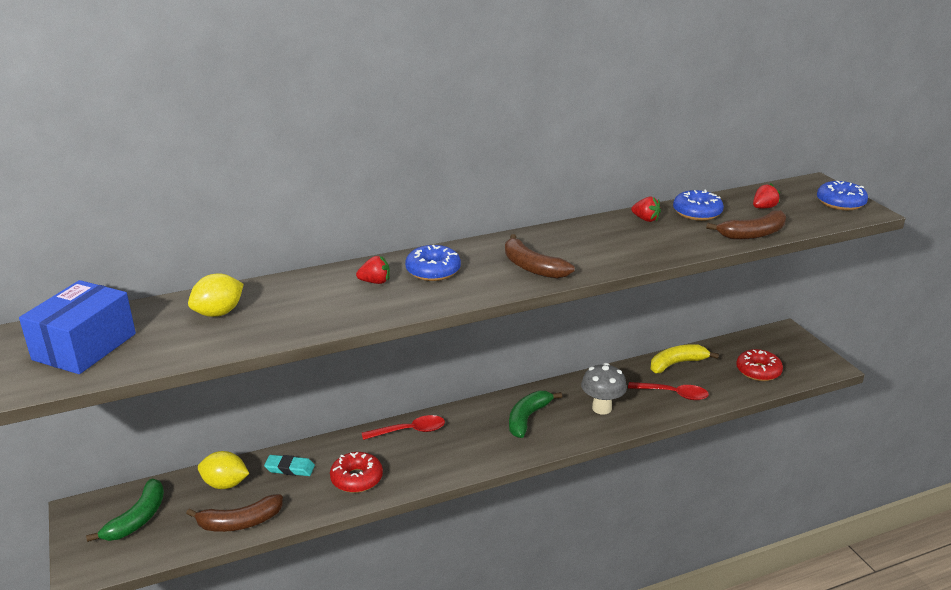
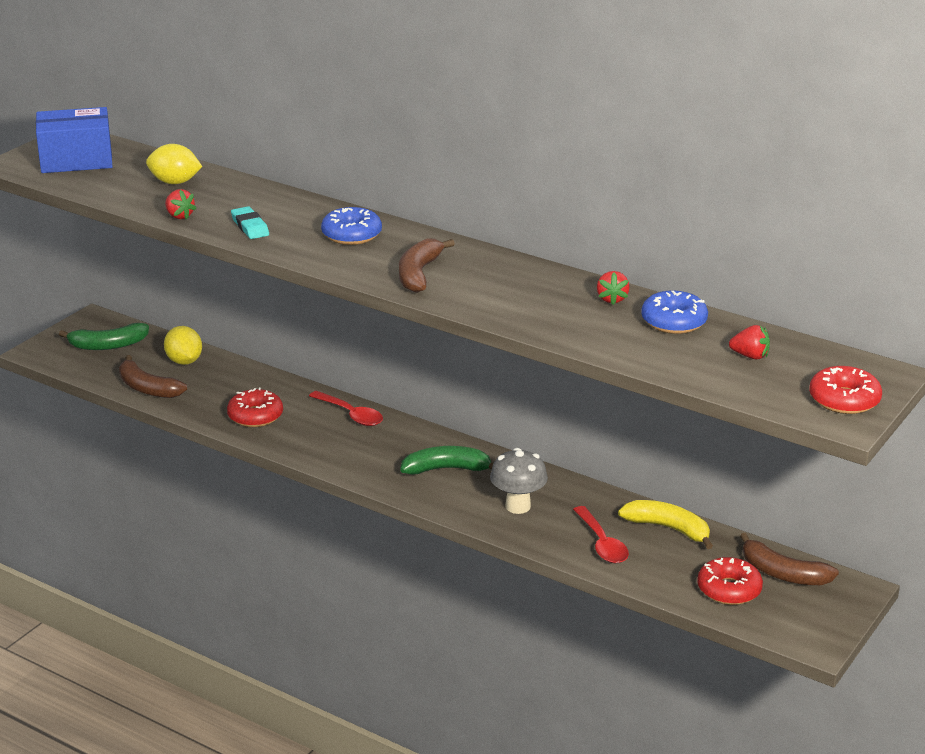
camera: 55 degrees right, 0 degrees up
turquoise eraser [264,455,315,476] -> turquoise eraser moved to [231,206,269,239]
red strawberry [356,256,390,284] -> red strawberry moved to [165,189,197,219]
brown banana [706,210,786,240] -> brown banana moved to [740,533,839,585]
blue donut [817,181,868,210] -> red donut [809,366,882,414]

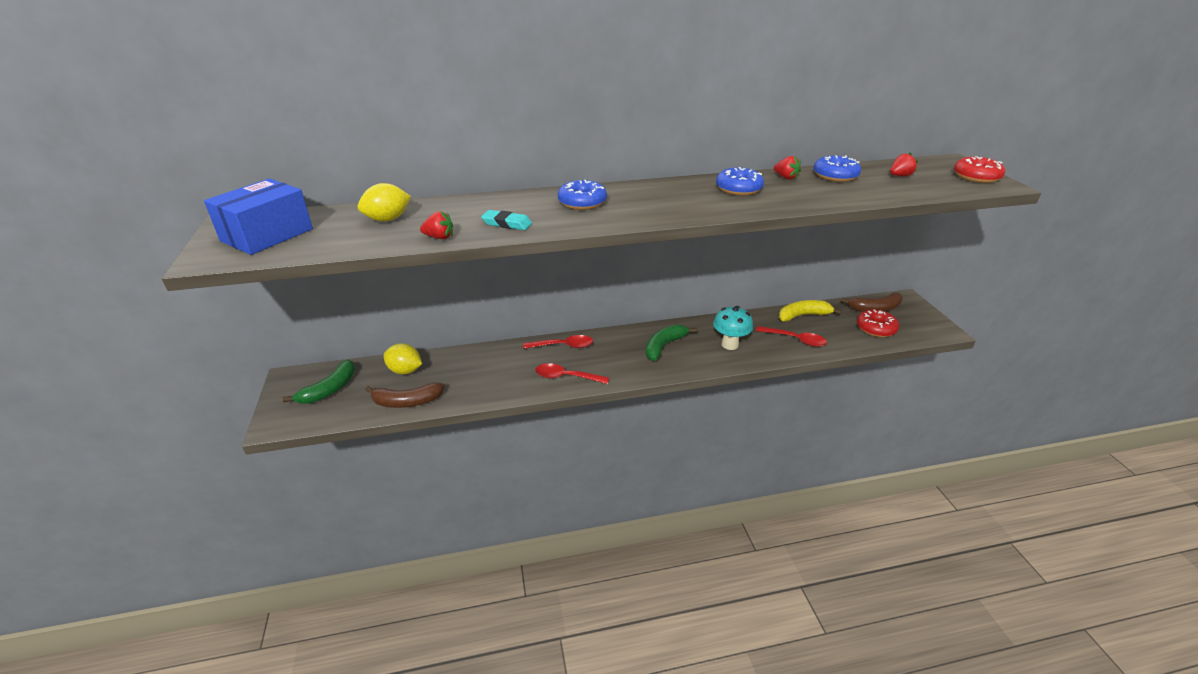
camera: 45 degrees left, 5 degrees up
red donut [227,387,283,427] -> none
brown banana [399,238,455,293] -> none
grey mushroom [490,448,548,514] -> turquoise mushroom [713,306,753,350]
none -> red spoon [535,363,609,384]
none -> blue donut [716,167,764,196]

